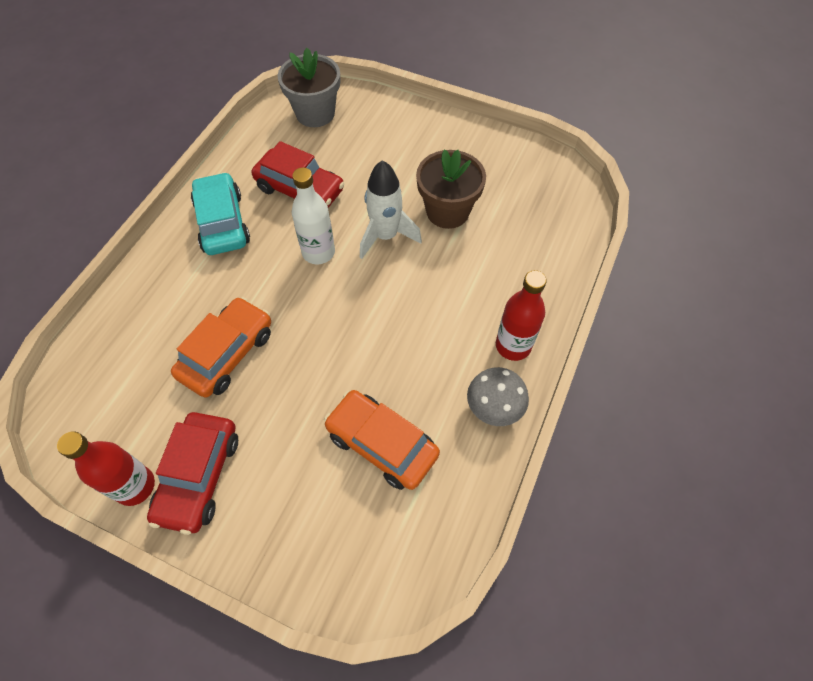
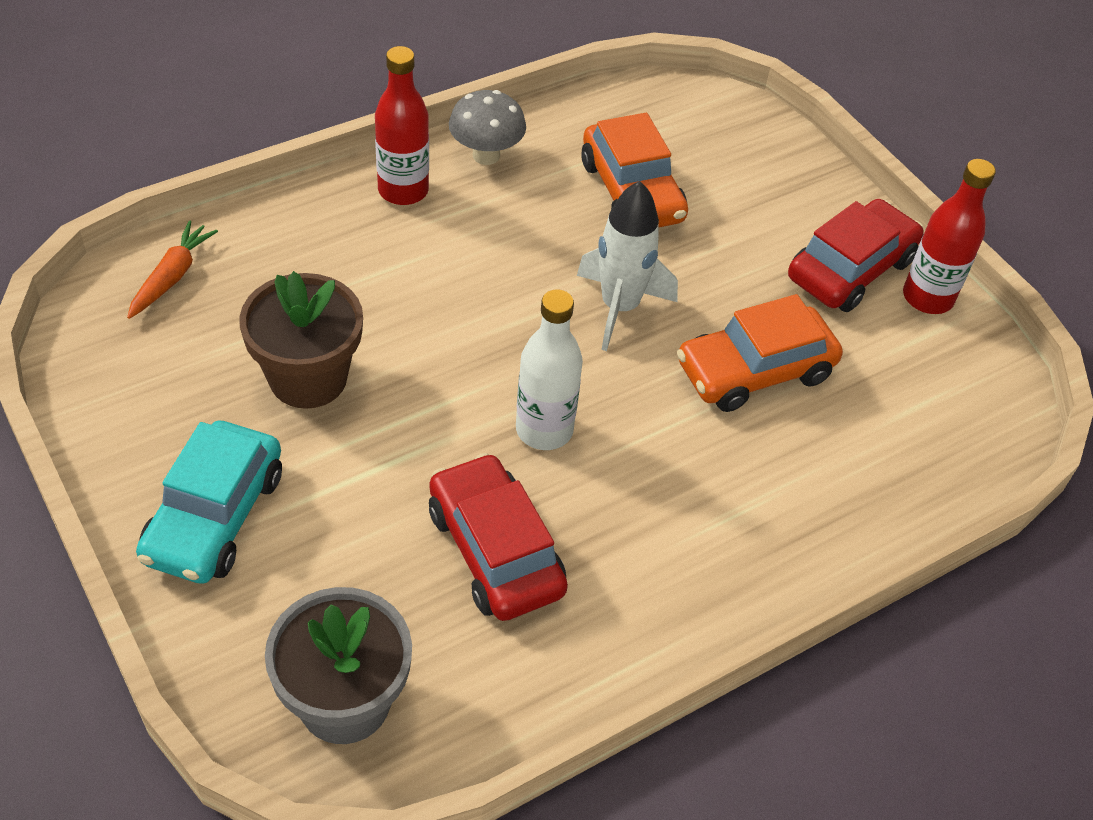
camera: 150 degrees left, 10 degrees down
turquoise car [191,172,250,255] -> turquoise car moved to [136,420,282,584]
white rocket [360,160,422,259] -> white rocket moved to [577,181,678,351]
none -> orange carrot [127,221,218,319]

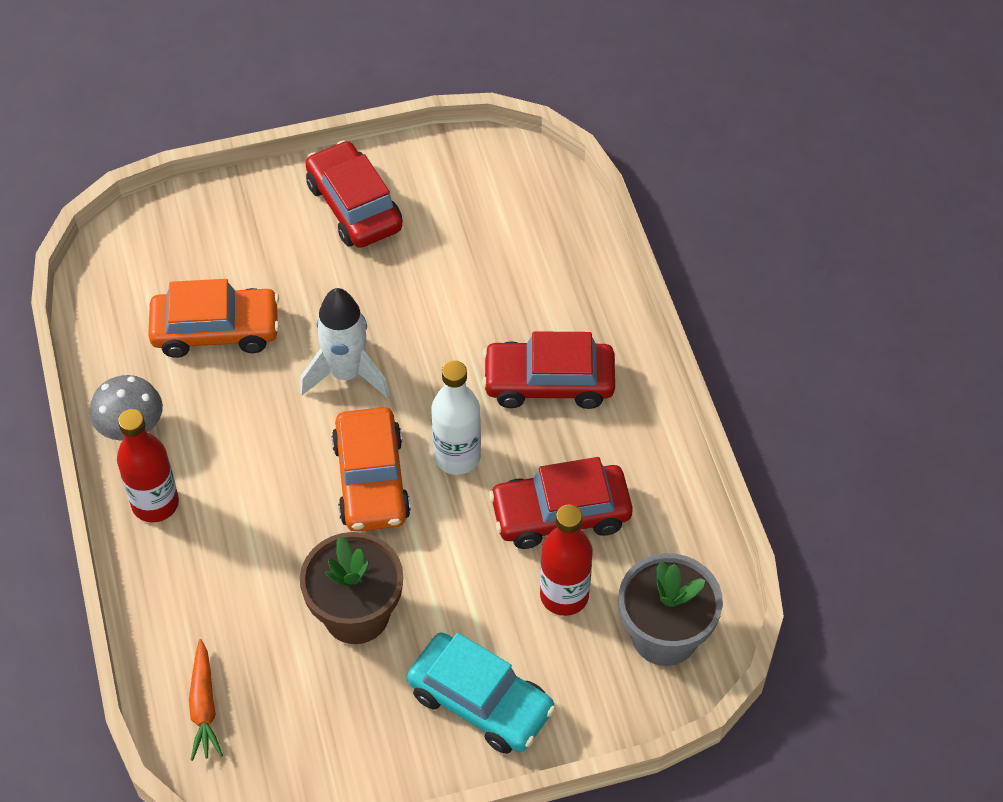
camera: 70 degrees left, 5 degrees up
orange carrot [127,221,218,319] -> orange carrot turned 135 degrees counterclockwise [189,639,223,761]
orange car [677,294,843,412] -> orange car moved to [331,407,411,532]
red bottle [903,159,996,314] -> red bottle moved to [540,505,593,616]
none -> red car [482,331,615,409]

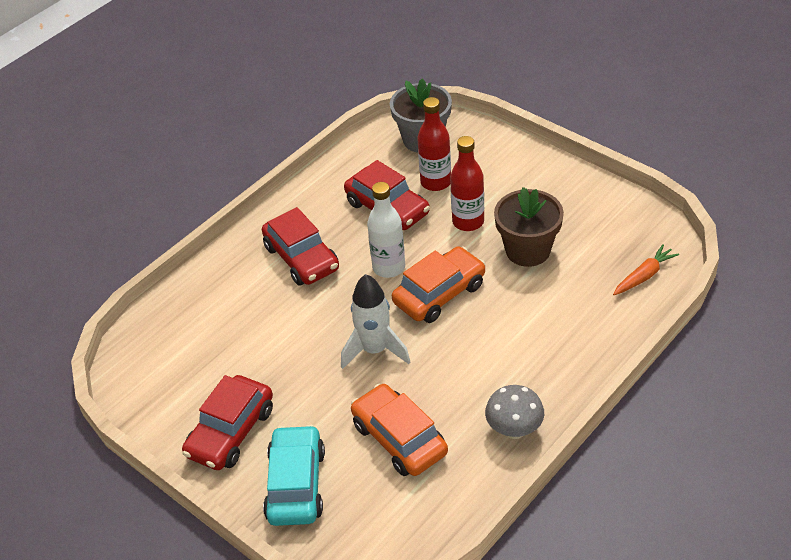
camera: 120 degrees left, 10 degrees down
red bottle [117,409,179,522] -> red bottle moved to [450,136,484,231]
turquoise car [407,632,556,754] -> turquoise car moved to [263,425,325,526]

